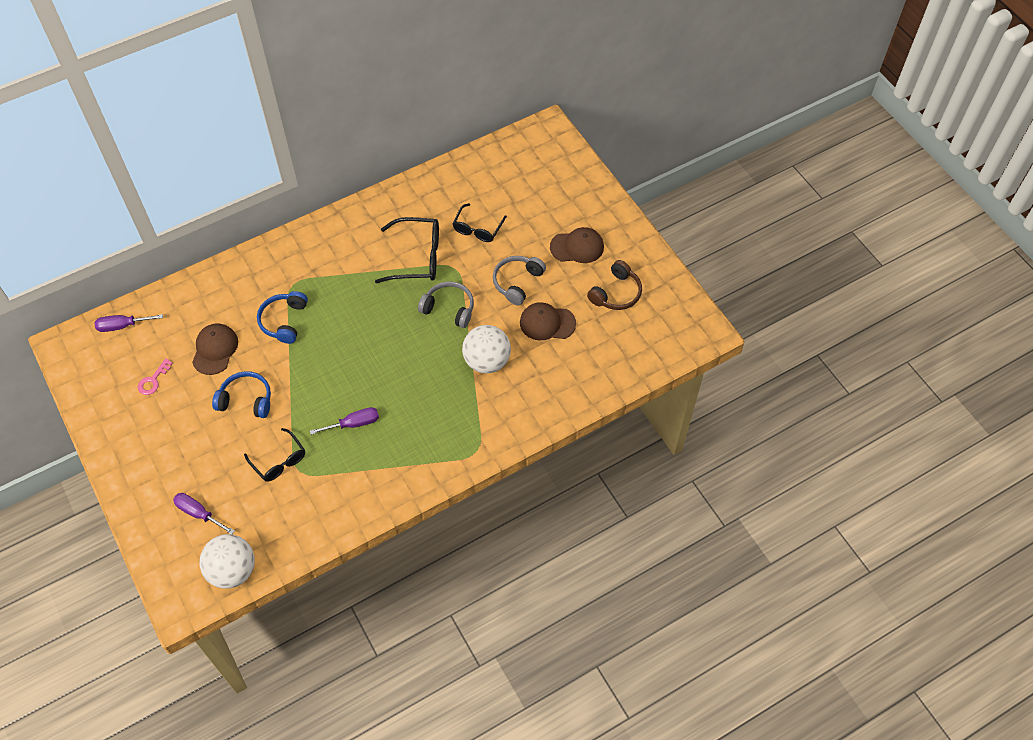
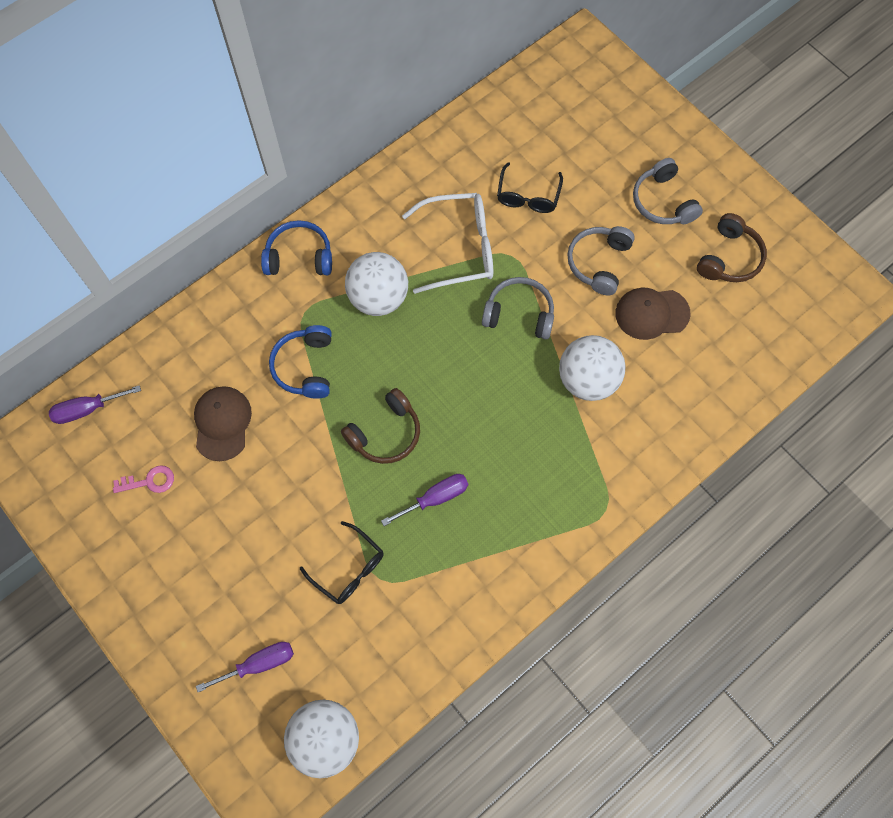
camera: 10 degrees left, 10 degrees up
pink key [138,358,173,395] -> pink key turned 120 degrees counterclockwise [113,465,174,493]
purple screwdriver [173,493,235,535] -> purple screwdriver turned 135 degrees clockwise [196,642,294,692]
blue headphones [212,371,271,418] -> blue headphones moved to [261,220,332,275]
black glasses [375,217,439,283] -> white glasses [402,193,493,294]
brown cap [550,227,604,263] -> grey headphones [633,158,703,224]
none -> brown headphones [341,388,420,464]
none -> white ball [345,252,408,316]

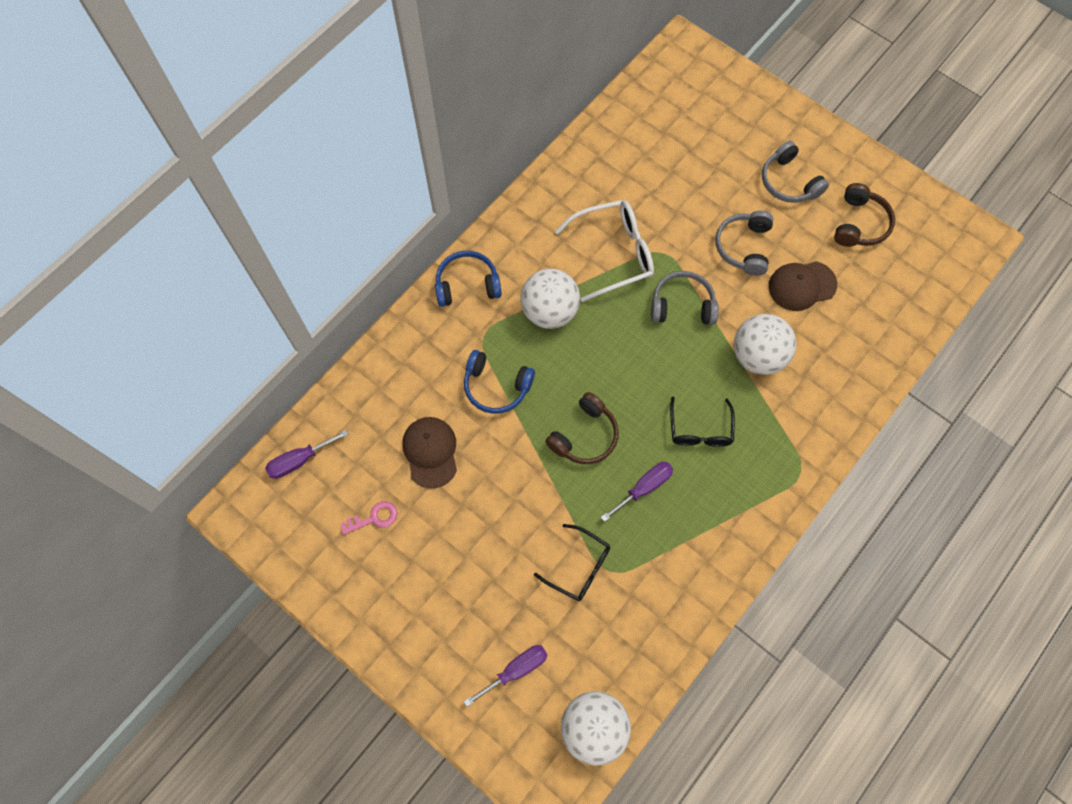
camera: 10 degrees left, 0 degrees up
blue headphones [269,325,332,399] -> blue headphones turned 60 degrees counterclockwise [464,350,535,414]
black glasses [497,162,563,213] -> black glasses moved to [670,396,735,447]

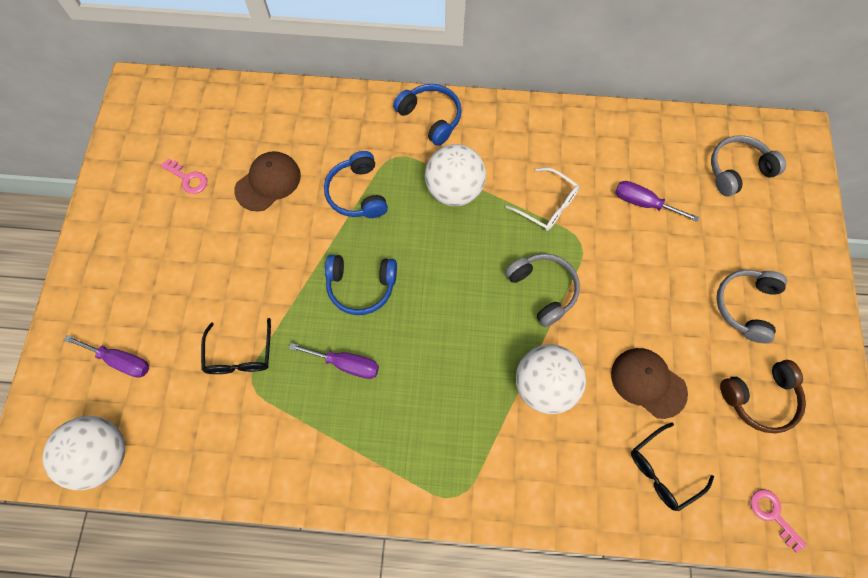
camera: 55 degrees right, 0 degrees up
purple screwdriver [265,430,348,479] -> purple screwdriver moved to [615,181,699,222]
brown headphones [545,392,619,464] -> blue headphones [325,255,397,315]
white glasses [555,200,654,302] -> white glasses [505,168,579,231], size x0.64
black glasses [670,396,735,447] -> black glasses moved to [631,423,714,511]
grey headphones [716,211,773,276] -> grey headphones moved to [711,135,786,196]
none -> pink key [750,489,807,553]

